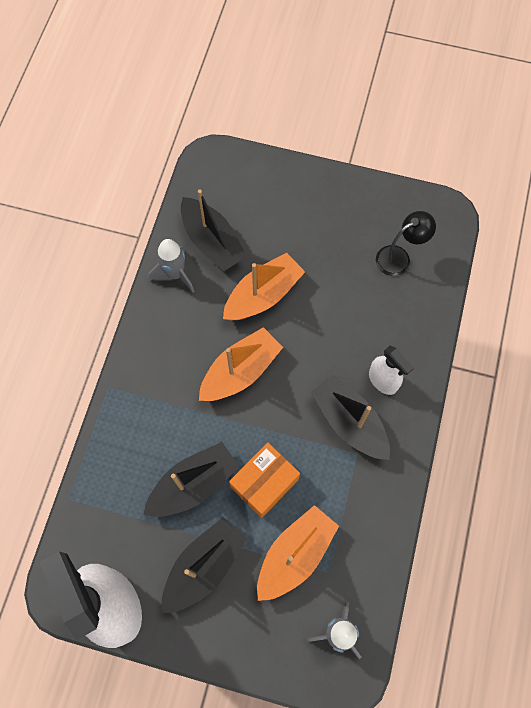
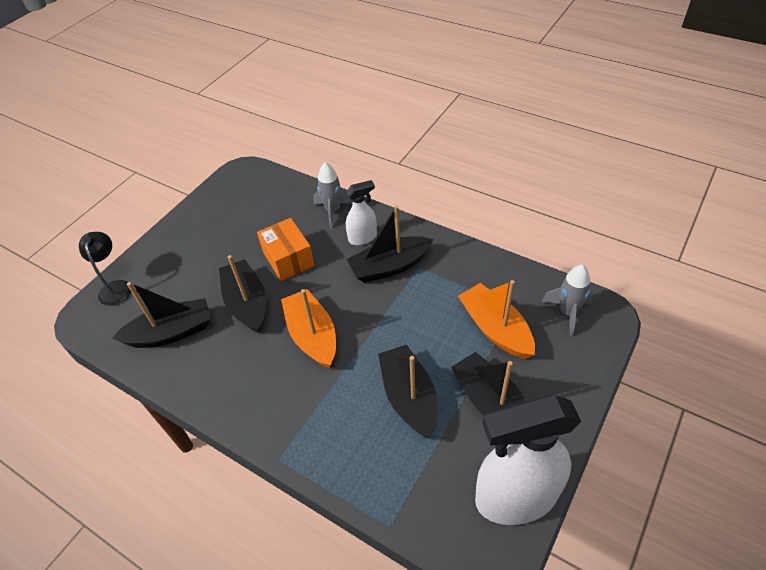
camera: 70 degrees left, 20 degrees down
grey rocket [148,239,195,293] -> grey rocket moved to [313,162,353,228]
orange boat [223,253,305,321] -> black boat [219,255,266,333]
orange box [229,443,300,518] -> orange box moved to [257,218,315,281]
black lamp [376,211,436,276] -> black lamp moved to [79,232,131,306]

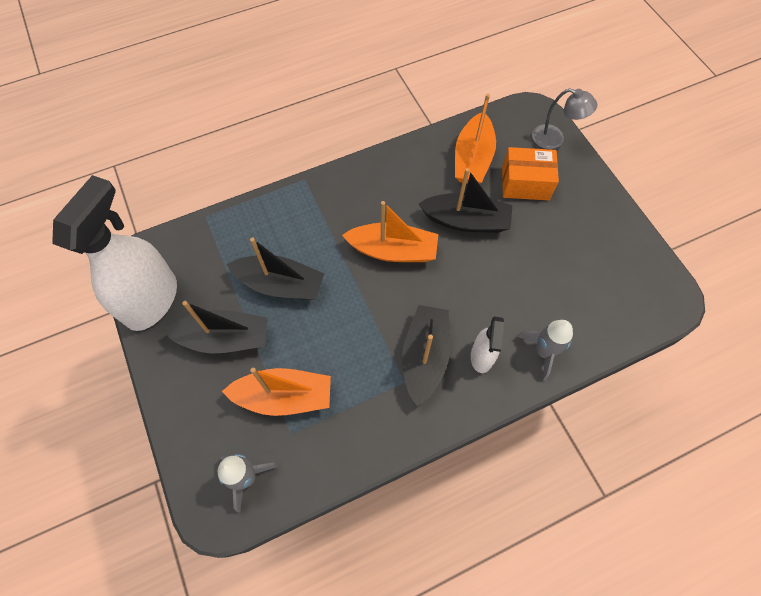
camera: 120 degrees right, 15 degrees up
black lamp [79,232,131,306] -> grey lamp [532,89,597,149]
black boat [113,282,210,348] -> orange boat [455,94,496,184]
orange box [257,218,315,281] -> orange box moved to [502,147,559,200]

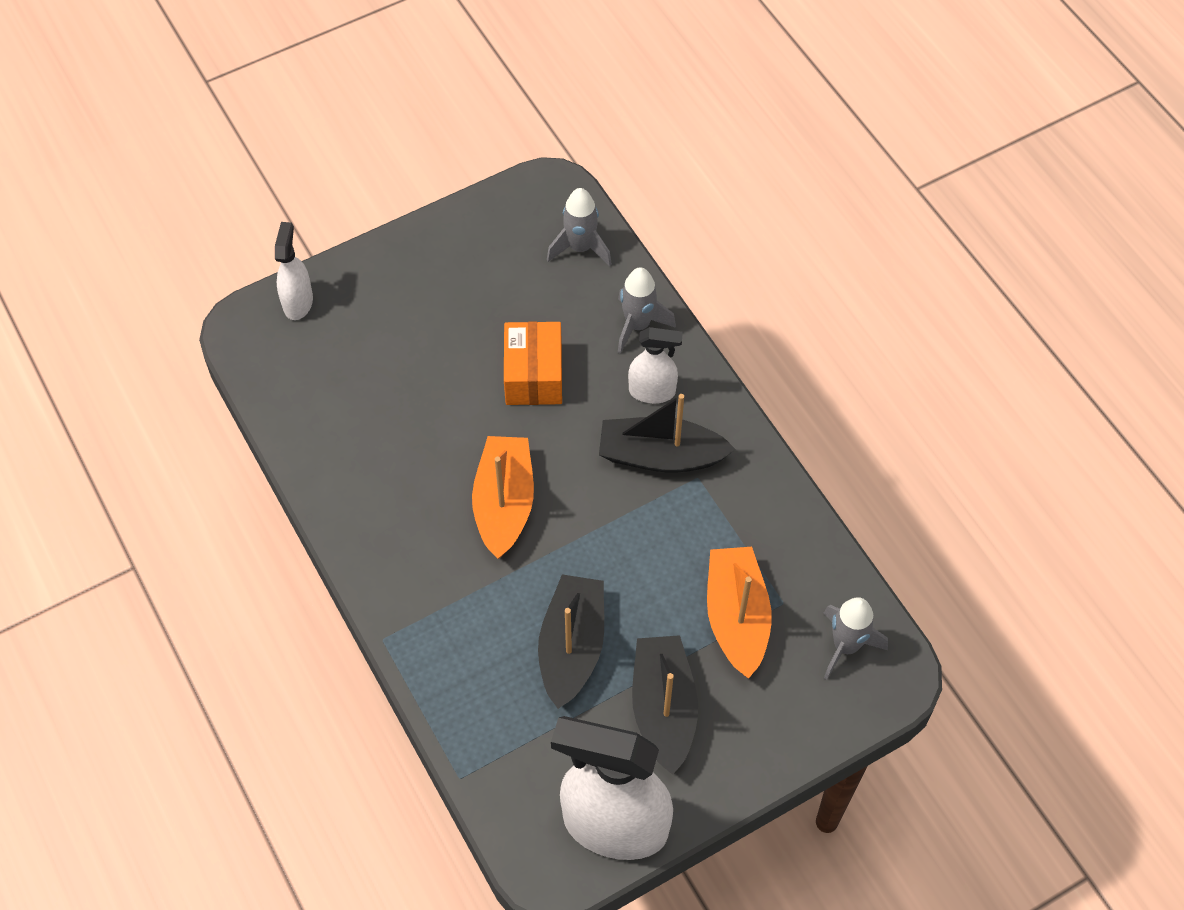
camera: 95 degrees left, 5 degrees down
black boat [419,168,513,233] -> none
orange boat [455,94,496,184] -> none
orange box [502,147,559,200] -> orange box moved to [504,321,562,405]
grey lamp [532,89,597,149] -> white spray bottle [275,222,313,320]
none -> grey rocket [547,188,612,266]

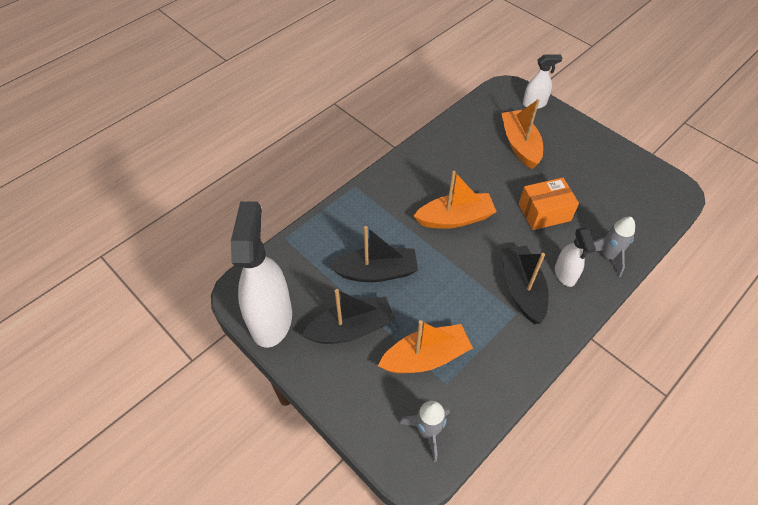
camera: 75 degrees right, 5 degrees down
grey rocket [547,188,612,266] -> none
none -> orange boat [501,99,543,169]

